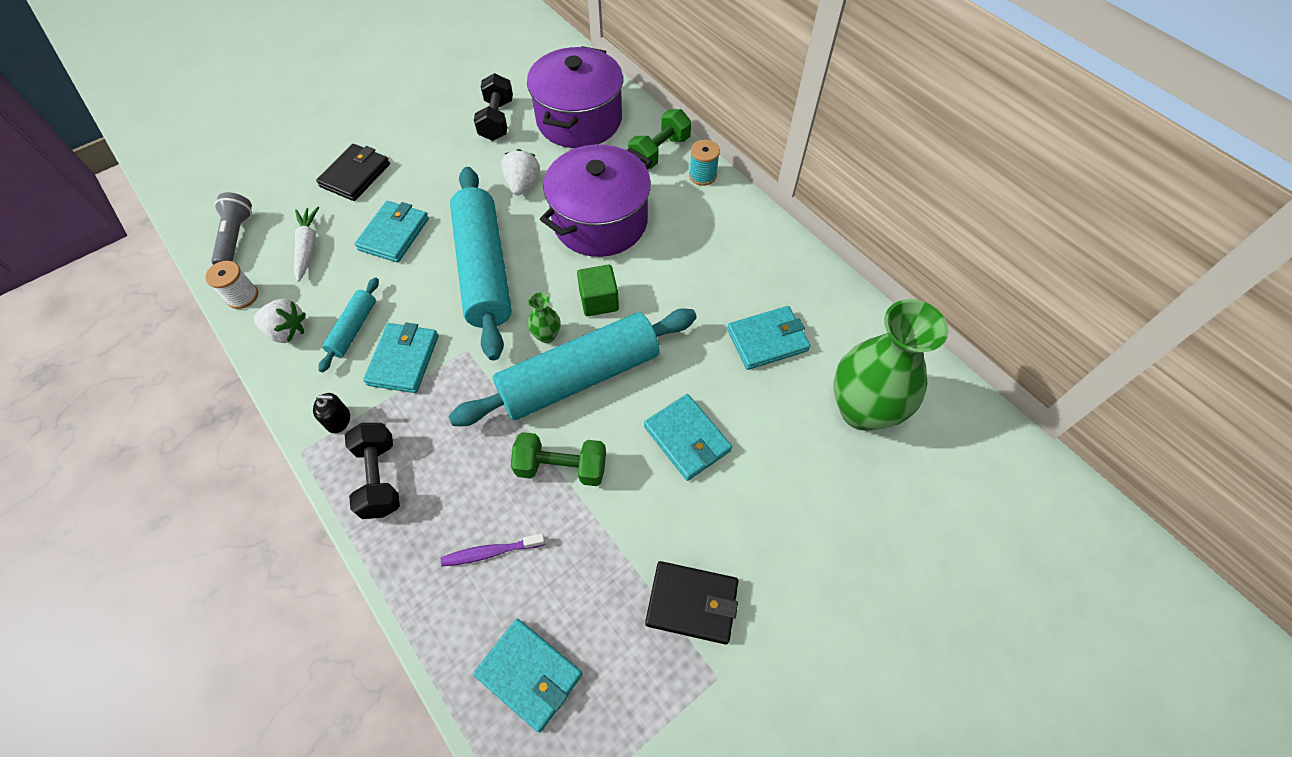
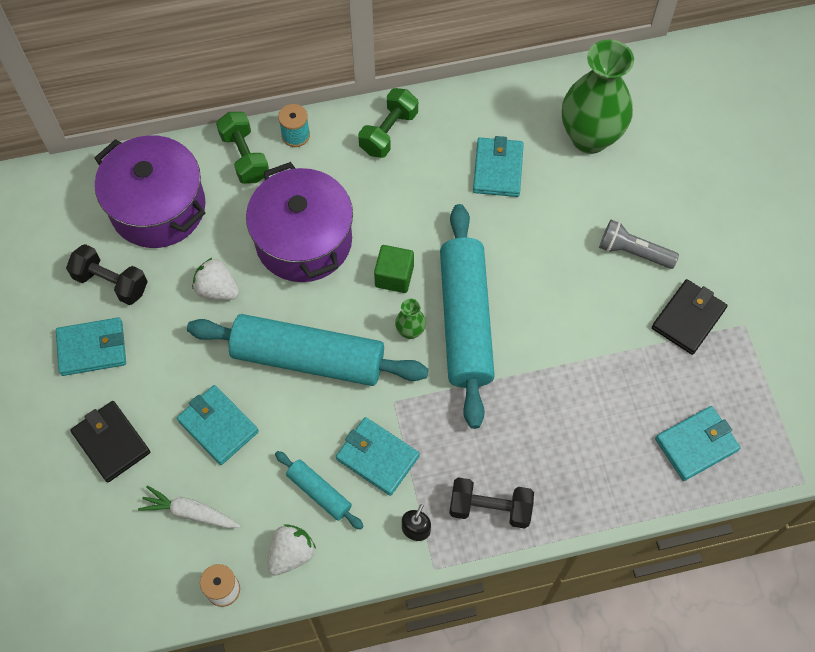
camera: 65 degrees left, 5 degrees up
grey flashlight [211,192,252,265] -> grey flashlight moved to [599,220,679,269]
purple toothbrush [441,533,545,566] -> none
green dumbbell [511,432,606,486] -> green dumbbell moved to [358,88,418,158]
turquoise wallet [644,394,732,481] -> turquoise wallet moved to [56,318,126,376]

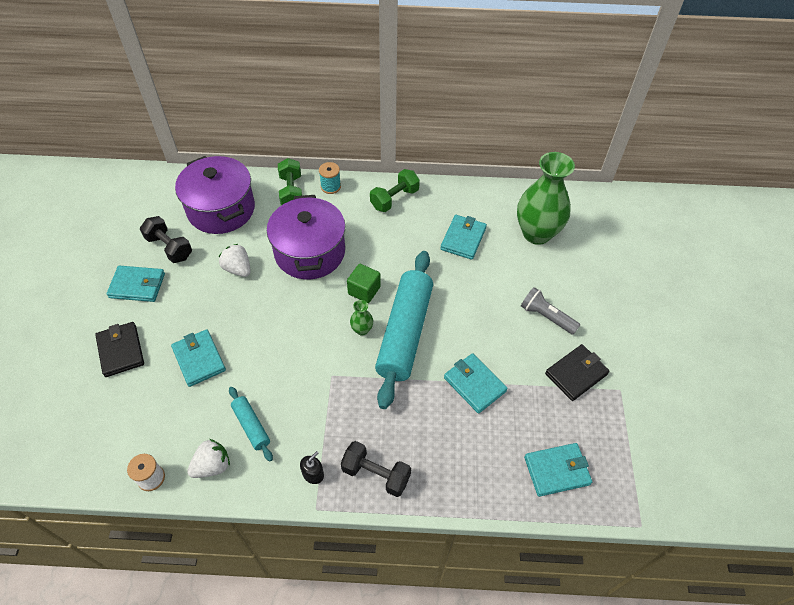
camera: 15 degrees right, 10 degrees down
white carrot [138,486,240,528] -> none
turquoise rolling pin [187,314,428,386] -> none
turquoise wallet [336,417,420,496] -> turquoise wallet moved to [444,353,508,414]

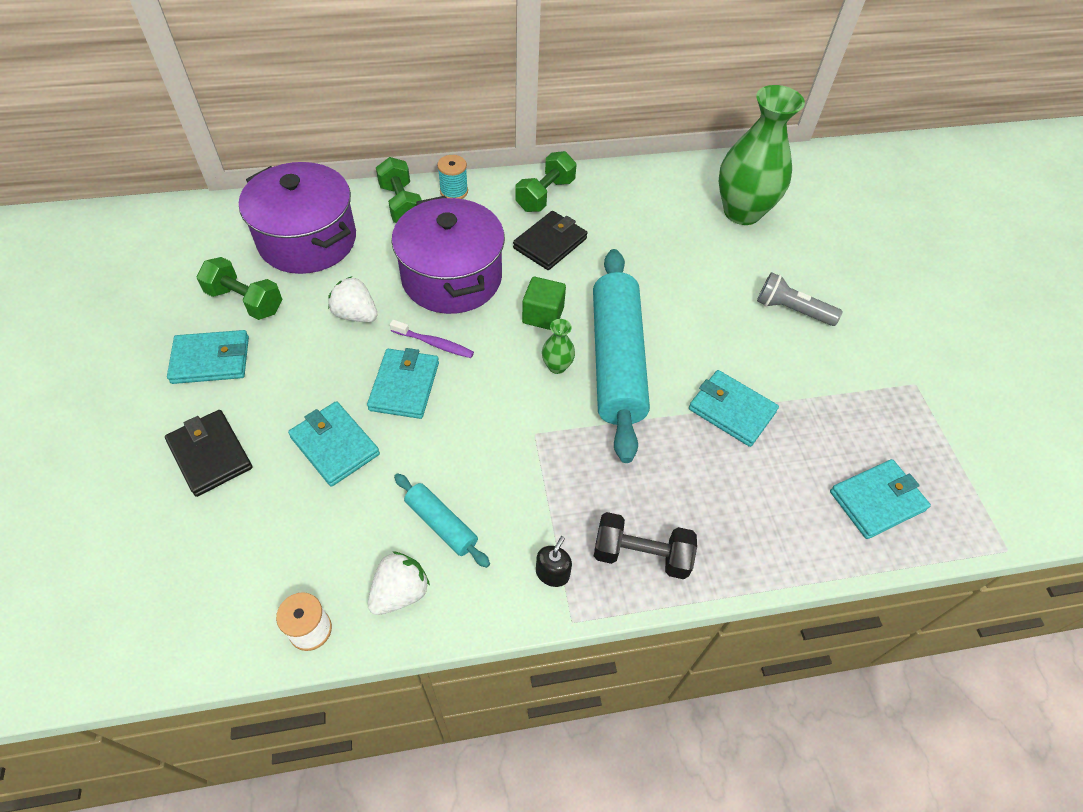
camera: 15 degrees left, 0 degrees up
black dumbbell [140,216,192,263] -> green dumbbell [197,257,282,320]
turquoise wallet [440,215,487,260] -> turquoise wallet moved to [367,348,439,419]
black wallet [545,344,610,401] -> black wallet moved to [513,211,587,270]
none -> purple toothbrush [390,320,474,358]

